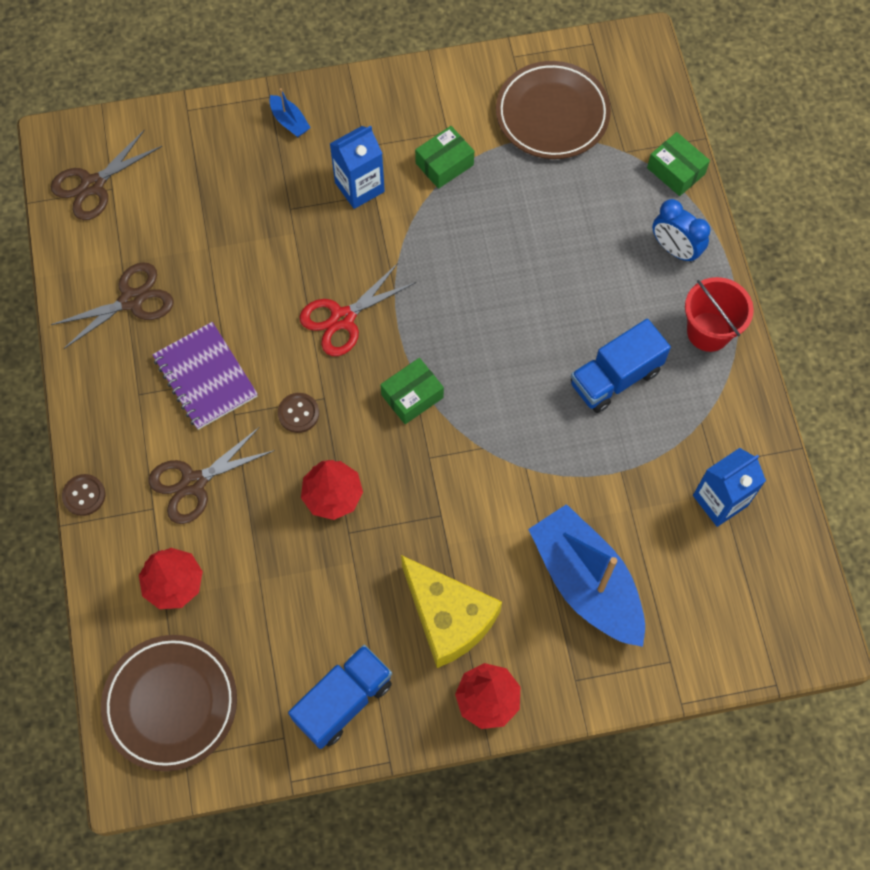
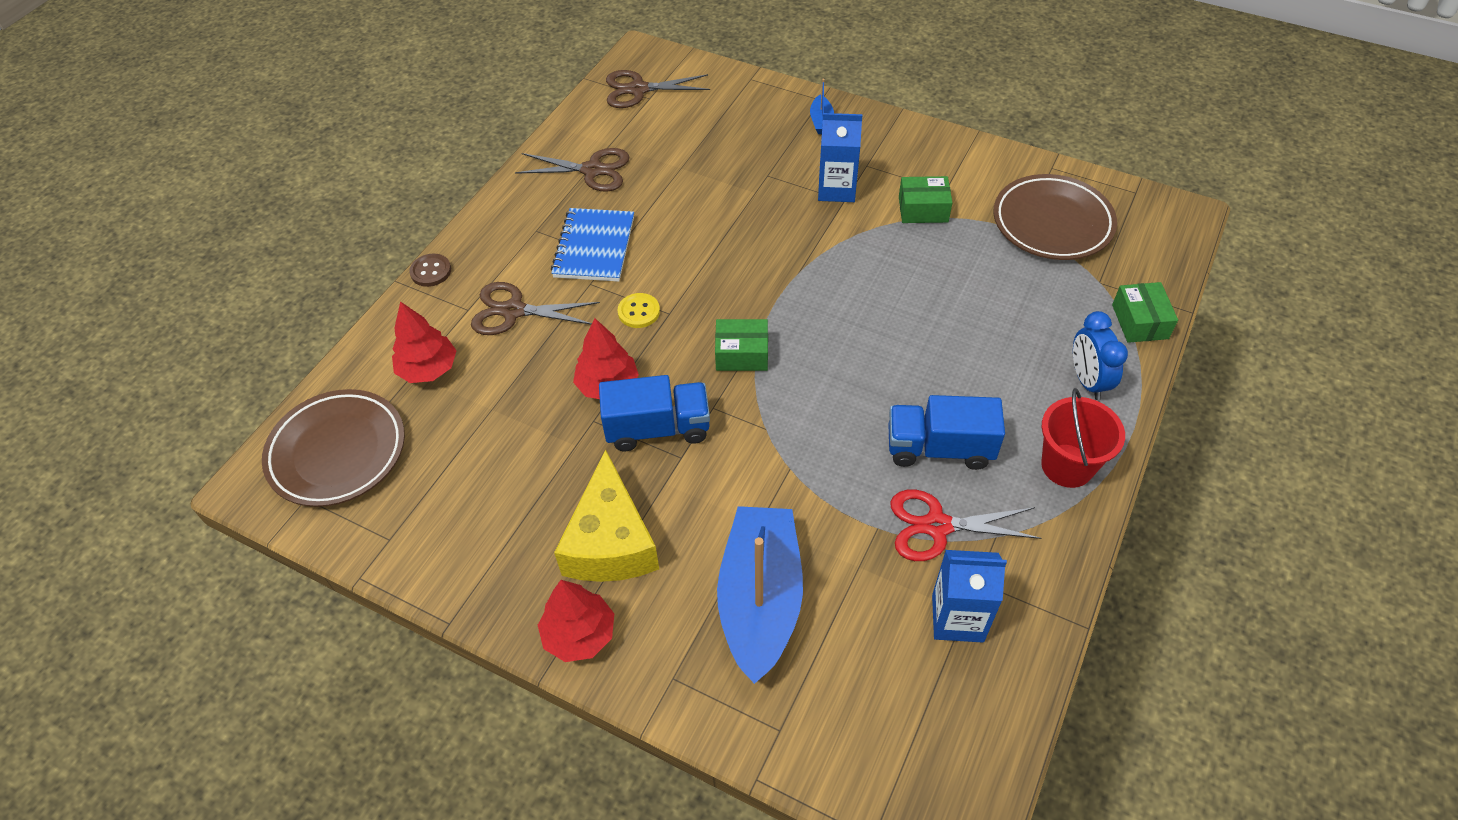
camera: 40 degrees right, 15 degrees down
purple notebook [152,322,258,430] -> blue notebook [551,208,634,282]
brown button [278,393,319,433] -> yellow button [618,293,660,328]
blue truck [288,645,392,749] -> blue truck moved to [599,375,710,451]
red scissors [299,263,416,356] -> red scissors moved to [890,489,1042,561]

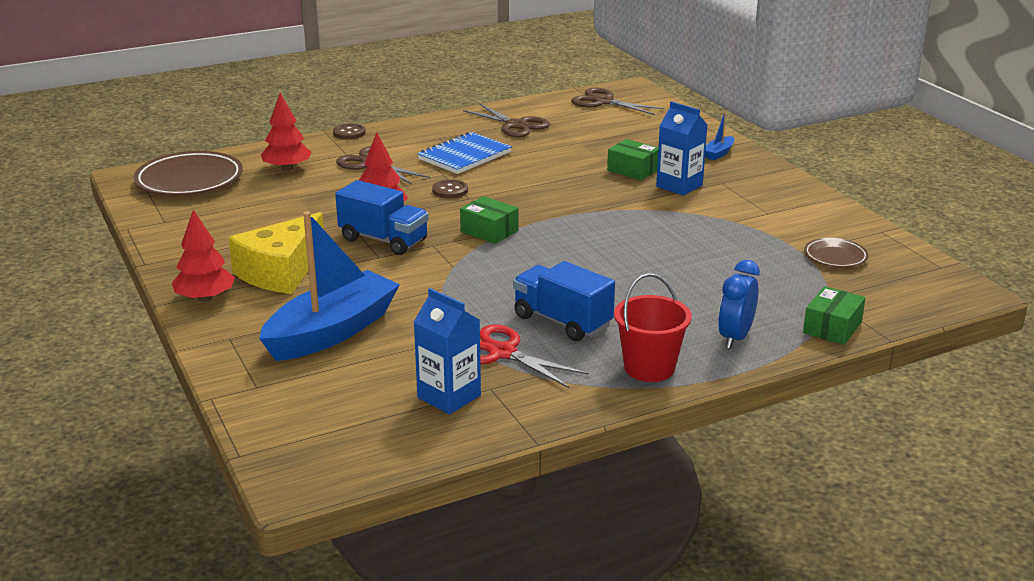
camera: 35 degrees right, 25 degrees down
yellow button [618,293,660,328] -> brown button [432,179,468,198]
green box [899,176,953,223] -> green box moved to [607,139,658,180]
brown plate [993,174,1117,260] -> brown plate [804,238,869,267], size x0.52

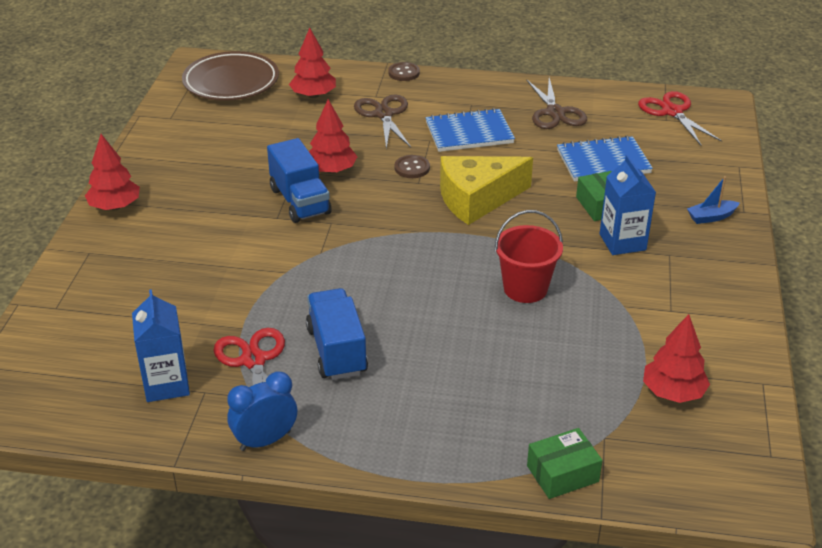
camera: 35 degrees right, 10 degrees up
yellow cheese [228,212,324,294] -> yellow cheese moved to [440,156,533,225]
blue boat [259,211,400,361] -> none
green box [460,196,518,244] -> none
brown scissors [571,88,665,115] -> red scissors [638,91,722,145]
red bucket [614,273,692,382] -> red bucket moved to [495,210,563,303]
blue clock [718,260,760,349] -> blue clock moved to [227,371,297,451]
brown plate [804,238,869,267] -> red tree [643,314,710,403]
none -> blue notebook [557,136,653,181]

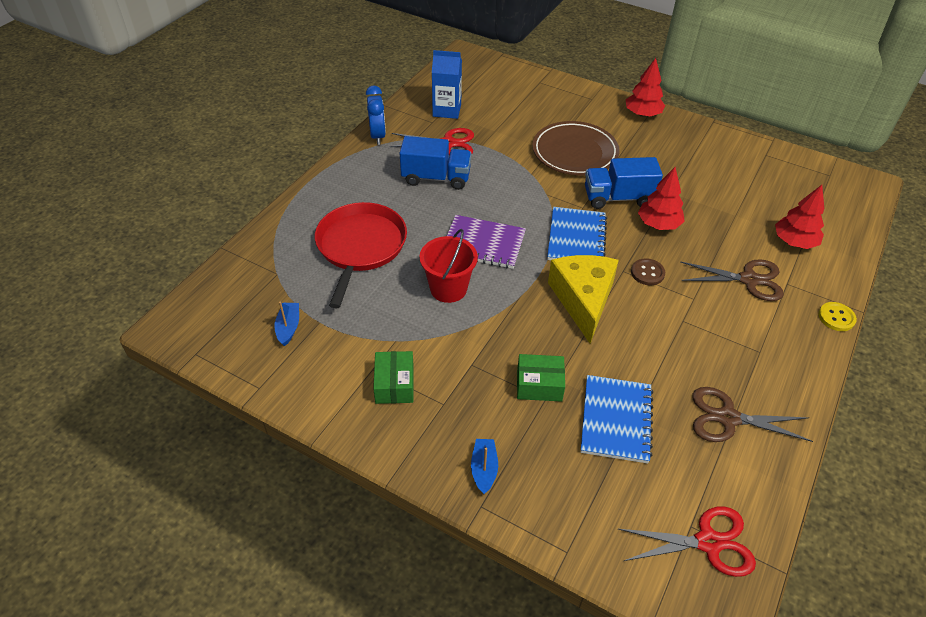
camera: 110 degrees right, 10 degrees up
brown plate [182,51,279,101] -> brown plate moved to [532,121,619,175]
brown button [388,62,420,81] -> yellow button [818,302,857,331]
blue notebook [425,108,515,152] -> blue notebook moved to [547,207,607,260]
green box [527,428,602,499] -> green box moved to [373,351,414,404]
blue carton [600,155,656,255] -> none
red tree [643,314,710,403] -> blue boat [274,301,299,346]
none -> red pan [315,202,407,308]
none -> purple notebook [447,215,526,269]

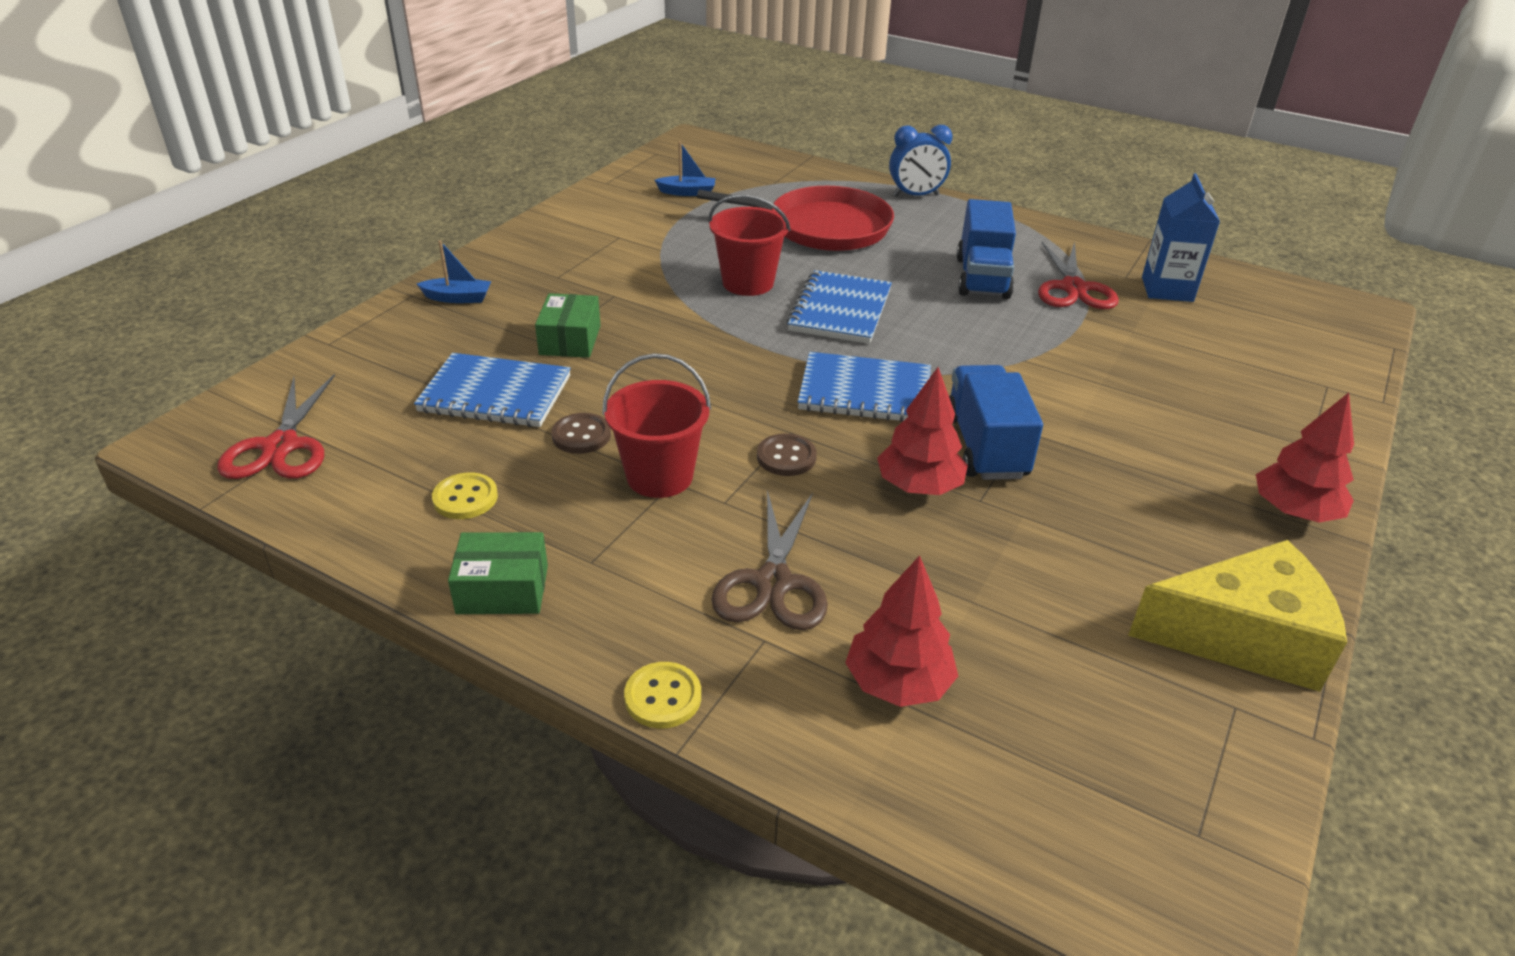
camera: 90 degrees right, 10 degrees down
blue clock [366,85,386,145] -> blue clock moved to [889,125,953,197]
green box [373,351,414,404] -> green box moved to [448,532,548,614]
purple notebook [447,215,526,269] -> blue notebook [786,270,892,344]
brown plate [532,121,619,175] -> none
yellow cheese [548,255,619,344] -> yellow cheese moved to [1128,540,1347,692]
brown scissors [692,387,813,442] -> yellow button [432,473,498,519]
none -> brown button [551,413,611,454]
none -> red bucket [602,353,711,498]

